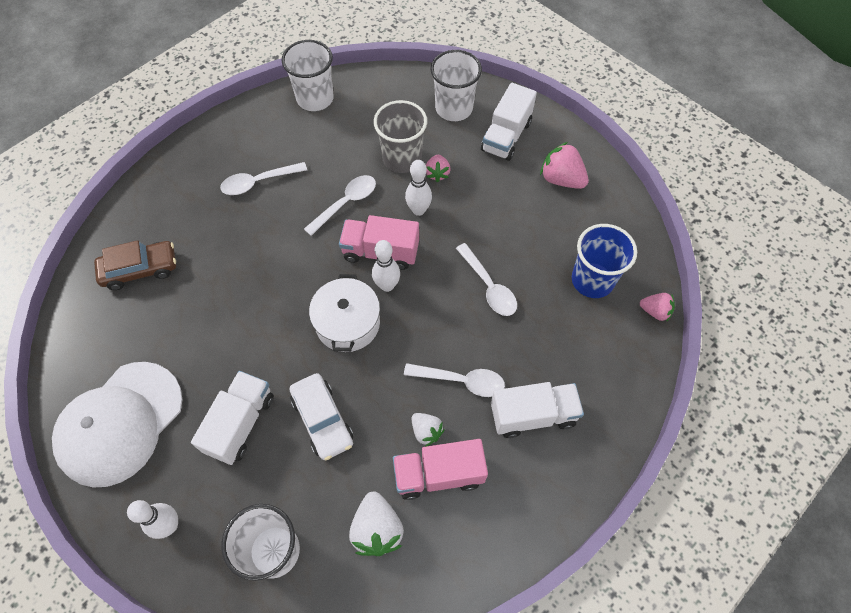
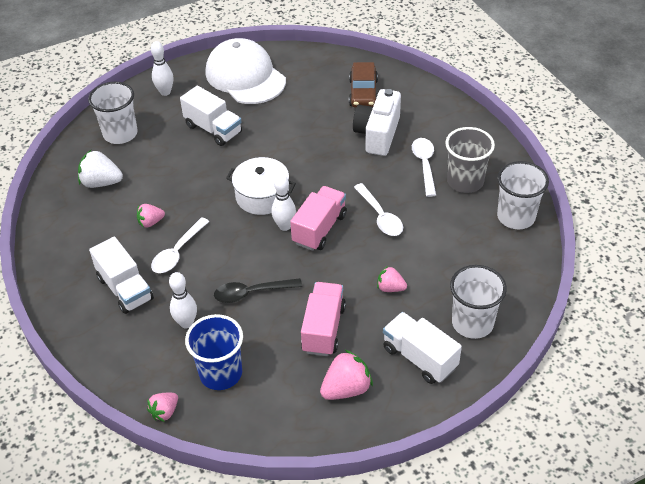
camera: 110 degrees right, 15 degrees down
white car [289,373,353,460] -> none
grey cup [374,100,427,173] -> grey cup moved to [445,127,495,193]
pink truck [393,439,488,500] -> pink truck moved to [301,282,346,356]
white bowling pin [405,160,432,216] -> white bowling pin moved to [169,272,197,329]
white strawberry [411,413,445,447] -> pink strawberry [137,204,165,228]
white spoon [456,243,517,316] -> black spoon [214,278,302,303]
white truck [491,382,584,438] -> white truck turned 45 degrees counterclockwise [89,237,154,314]
none -> white camera [353,89,401,156]

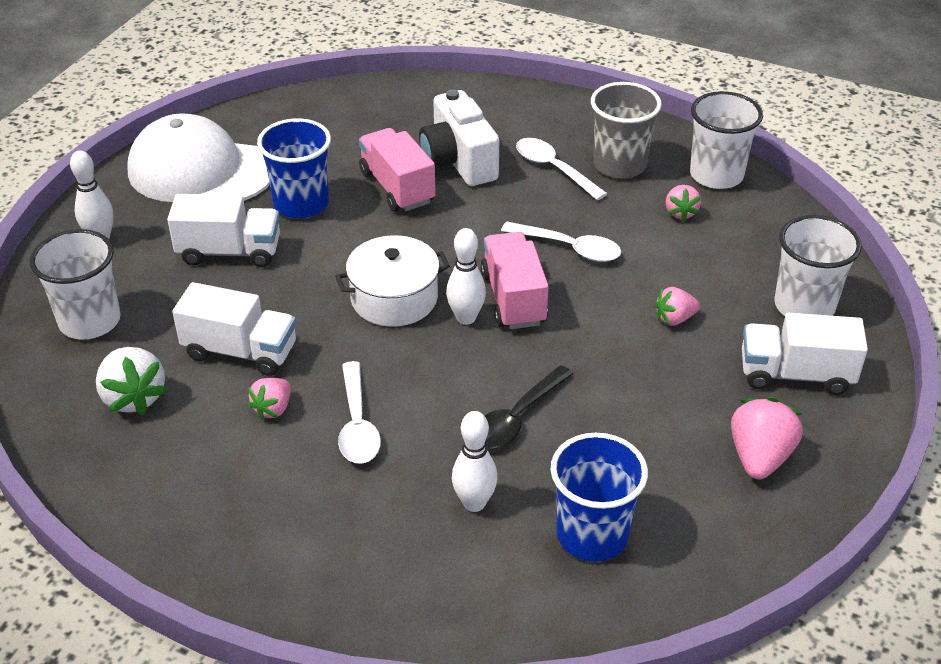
camera: 40 degrees left, 5 degrees down
white strawberry [78,150,123,188] -> white strawberry turned 90 degrees counterclockwise [96,347,167,415]
white truck [89,237,154,314] -> white truck moved to [172,282,296,376]
pink strawberry [147,393,178,422] -> pink strawberry moved to [665,185,701,221]
pink truck [301,282,346,356] -> pink truck moved to [359,128,436,212]
brown car [349,62,378,108] -> none
none -> blue cup [257,118,331,218]

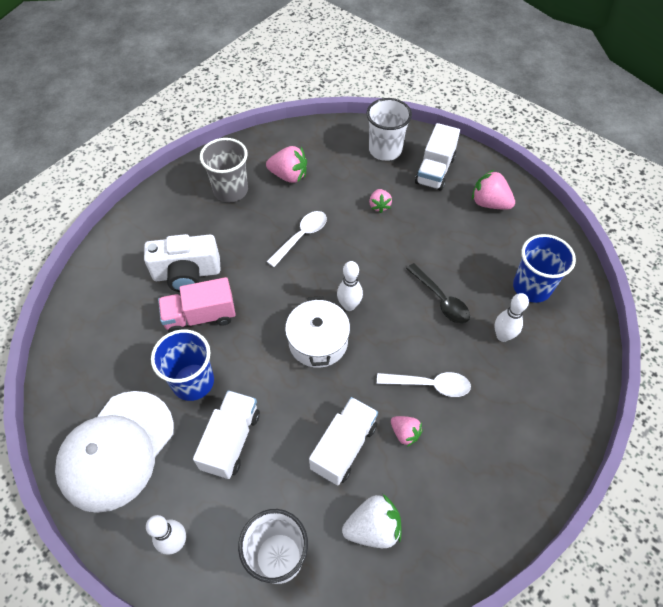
camera: 75 degrees left, 15 degrees up
pink truck [481,232,549,329] -> none
white spoon [516,138,608,200] -> none
pink strawberry [665,185,701,221] -> pink strawberry [266,146,307,183], size x1.63
white cup [690,91,763,189] -> none

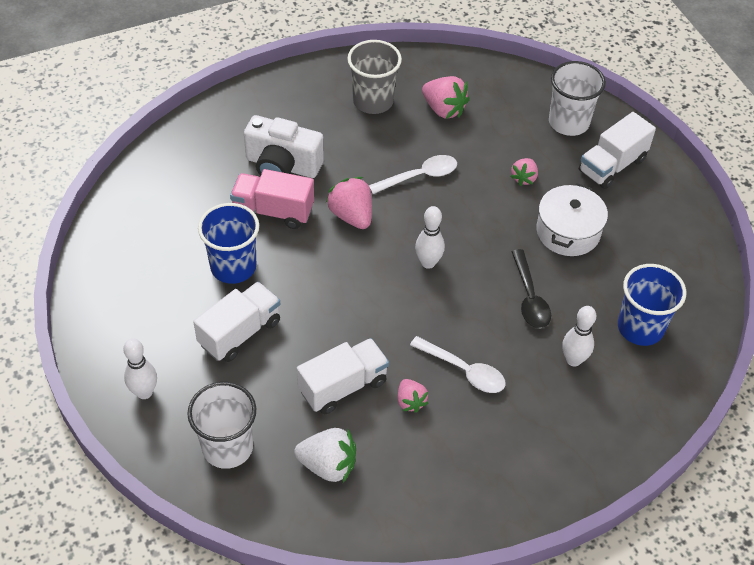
camera: 25 degrees right, 5 degrees down
white cap [55,391,174,513] -> none
white pot [285,296,350,368] -> white pot moved to [536,183,608,256]
pink strawberry [472,170,515,210] -> pink strawberry moved to [326,177,372,229]

